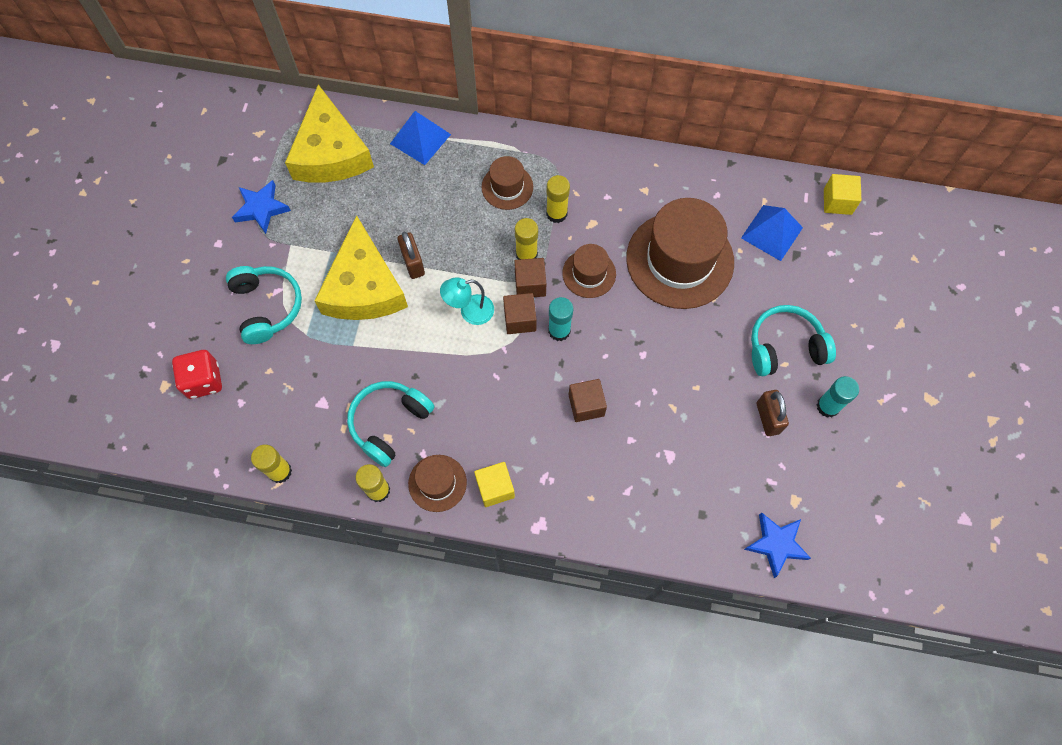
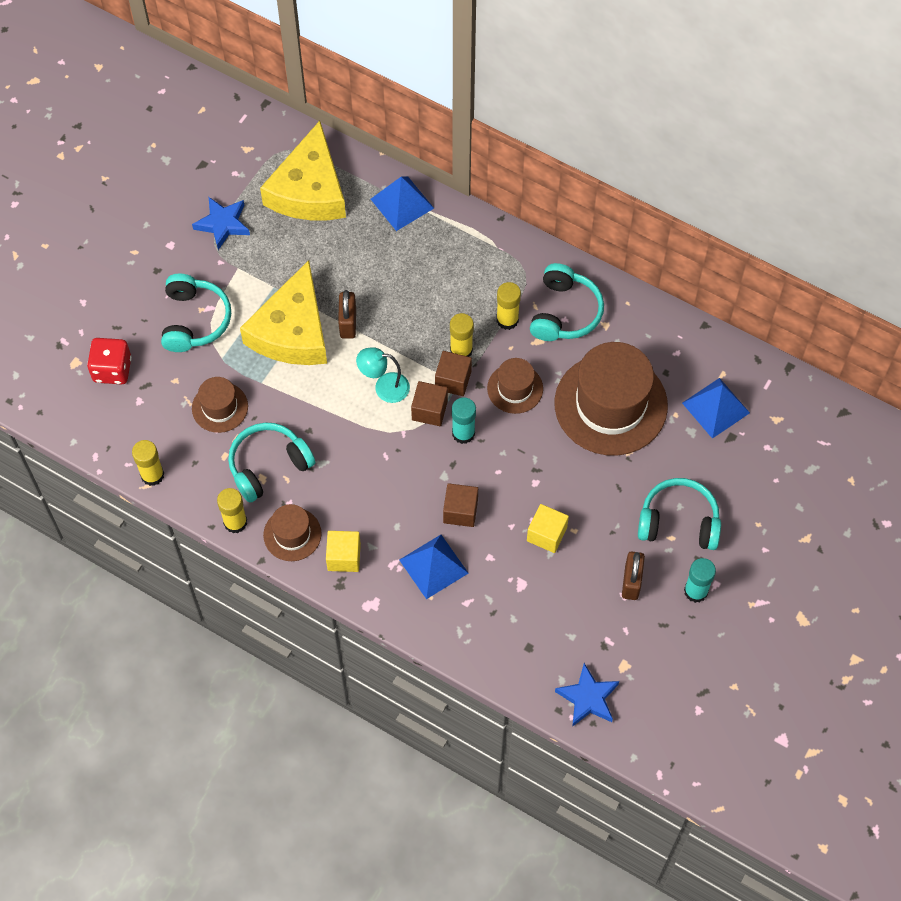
camera: 20 degrees right, 5 degrees down
brown hat [482,156,533,210] -> brown hat moved to [192,377,248,433]
yellow cube [824,174,861,215] -> yellow cube moved to [527,504,569,553]
none -> blue pyramid [399,535,469,599]
none -> turquoise headphones [530,263,604,341]

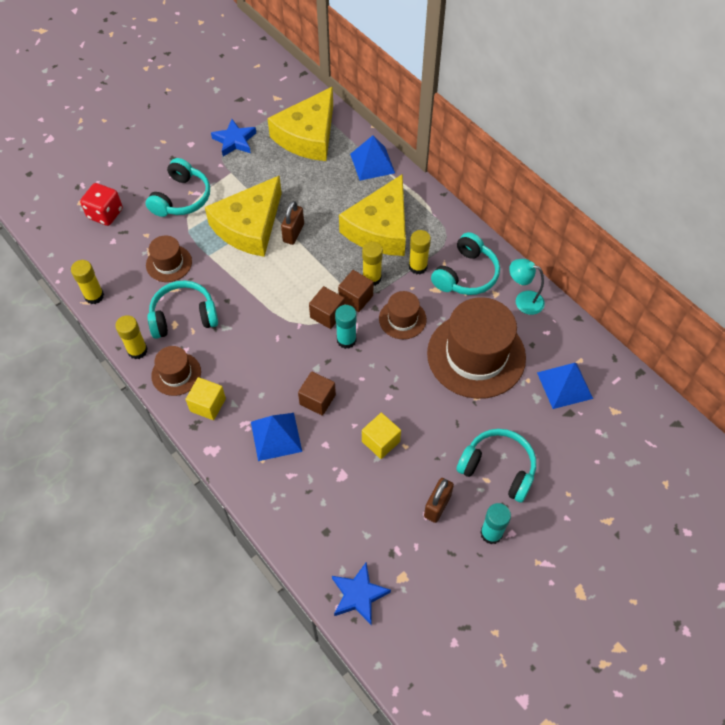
camera: 20 degrees right, 5 degrees down
turquoise lamp [356,347,410,403] -> turquoise lamp moved to [509,259,545,315]
none -> yellow cheese [339,174,406,256]

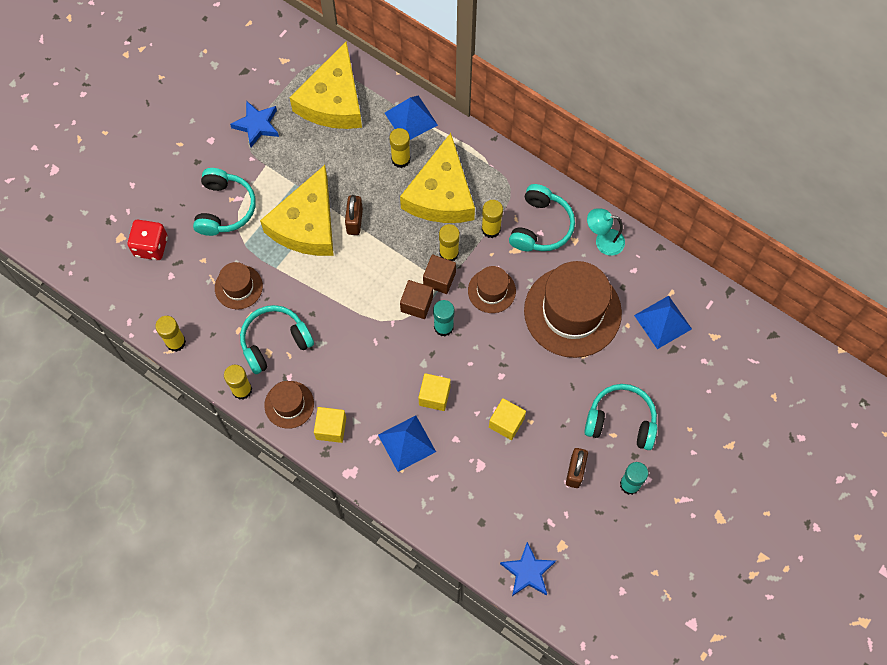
camera: 15 degrees left, 10 degrees up
brown cube [298,371,336,416] -> yellow cube [418,373,451,411]
none -> yellow glue stick [390,128,411,168]

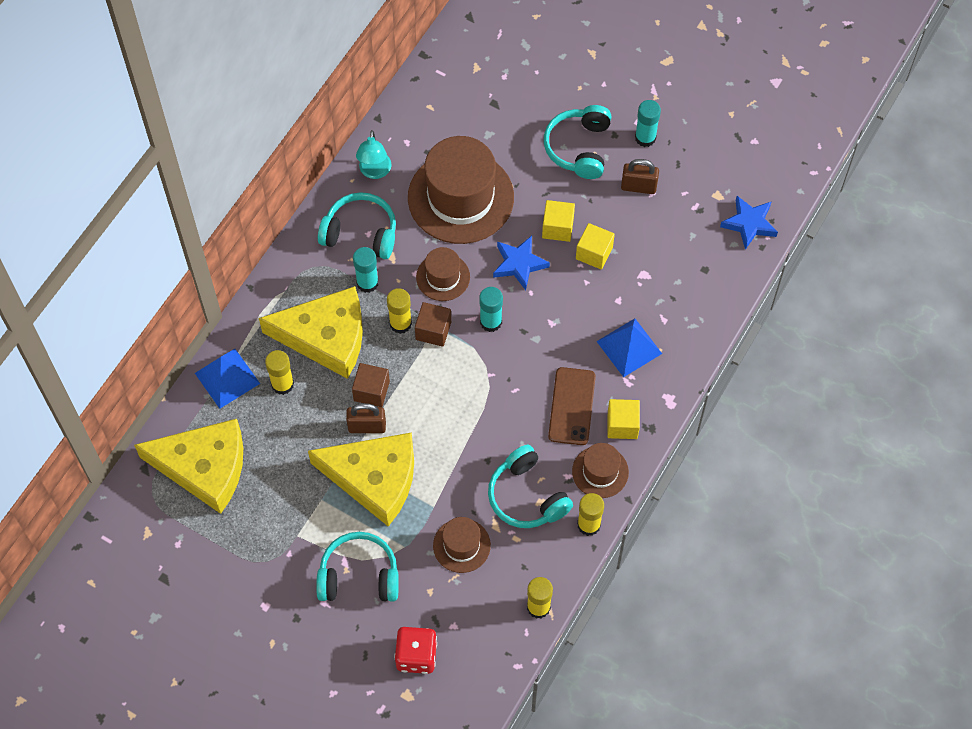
camera: 95 degrees left, 5 degrees down
blue star [230,101,279,147] -> blue star moved to [493,236,550,290]
brown cube [400,280,433,319] -> brown cube moved to [352,363,390,407]
yellow cube [418,373,451,411] -> yellow cube moved to [542,200,575,242]
yellow glue stick [482,200,503,238] -> turquoise glue stick [353,247,379,293]
blue pyramid [634,296,692,349] -> none
none -> brown phone [548,367,596,445]

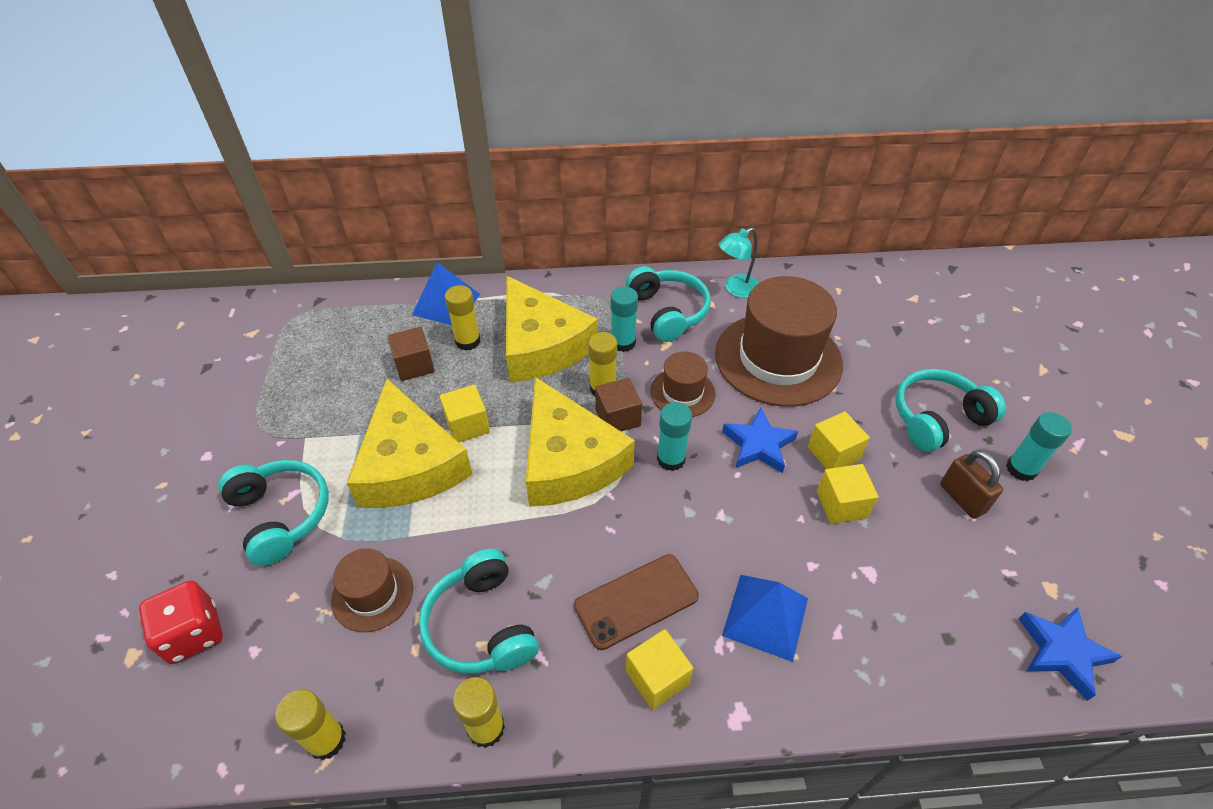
camera: 55 degrees right, 15 degrees down
yellow cheese [134,419,243,514] -> yellow cheese moved to [526,377,635,507]
brown padlock [346,403,386,433] -> yellow cube [440,385,490,443]
brown cube [352,363,390,407] -> brown cube moved to [387,327,435,381]
turquoise headphones [488,445,573,528] -> turquoise headphones turned 45 degrees counterclockwise [419,549,539,674]
brown hat [572,443,629,498] -> none

